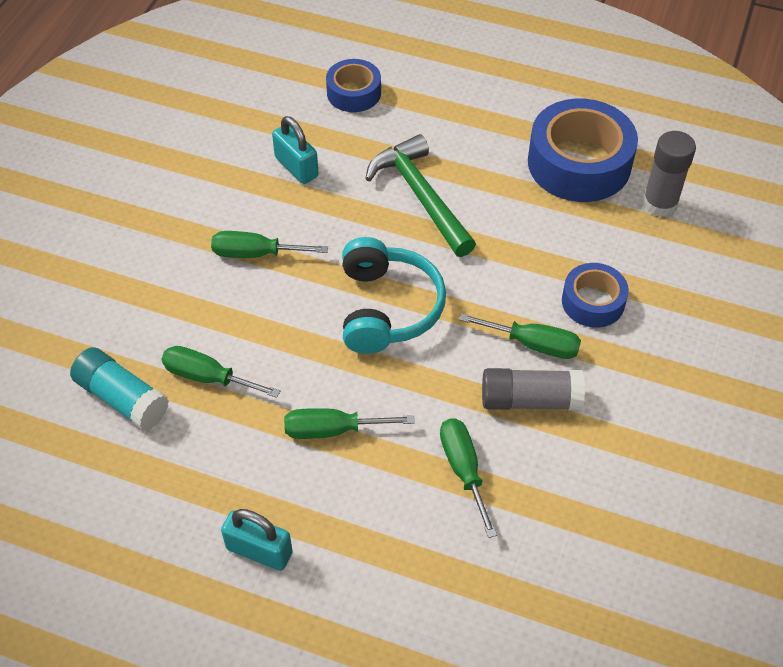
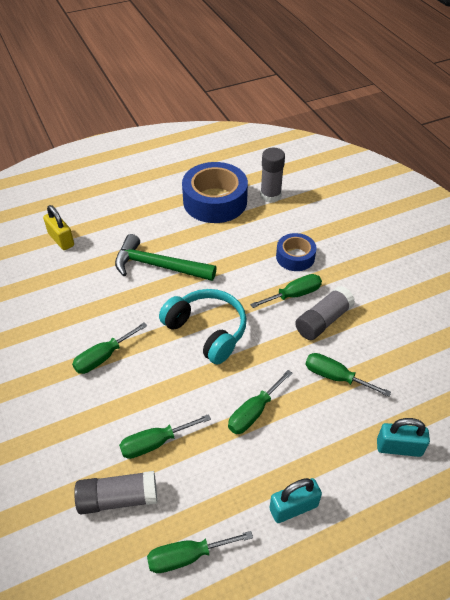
camera: 45 degrees left, 5 degrees down
turquoise glue stick [70,347,169,431] -> grey glue stick [74,471,157,514]
turquoise padlock [272,116,319,184] -> turquoise padlock moved to [377,418,430,457]
blue tape [326,59,381,112] -> yellow padlock [43,205,74,250]
none -> green screwdriver [147,531,253,573]

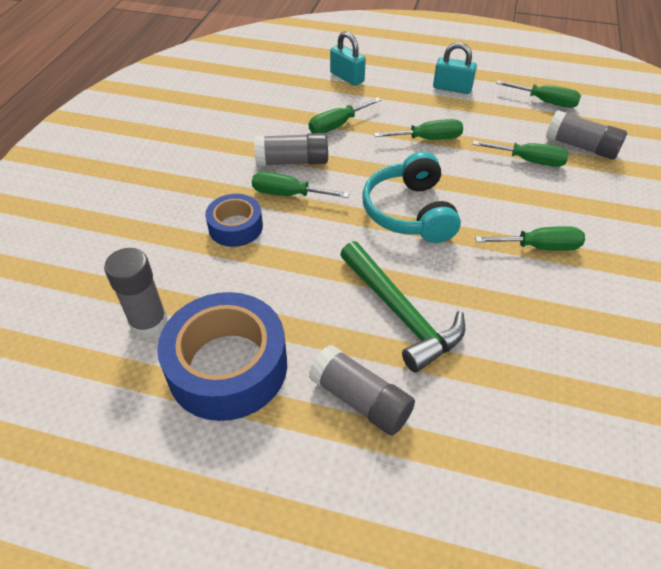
camera: 140 degrees left, 0 degrees up
yellow padlock [43,205,74,250] -> none
green screwdriver [305,353,391,397] -> green screwdriver turned 75 degrees clockwise [309,97,381,133]
none -> grey glue stick [309,345,415,436]

